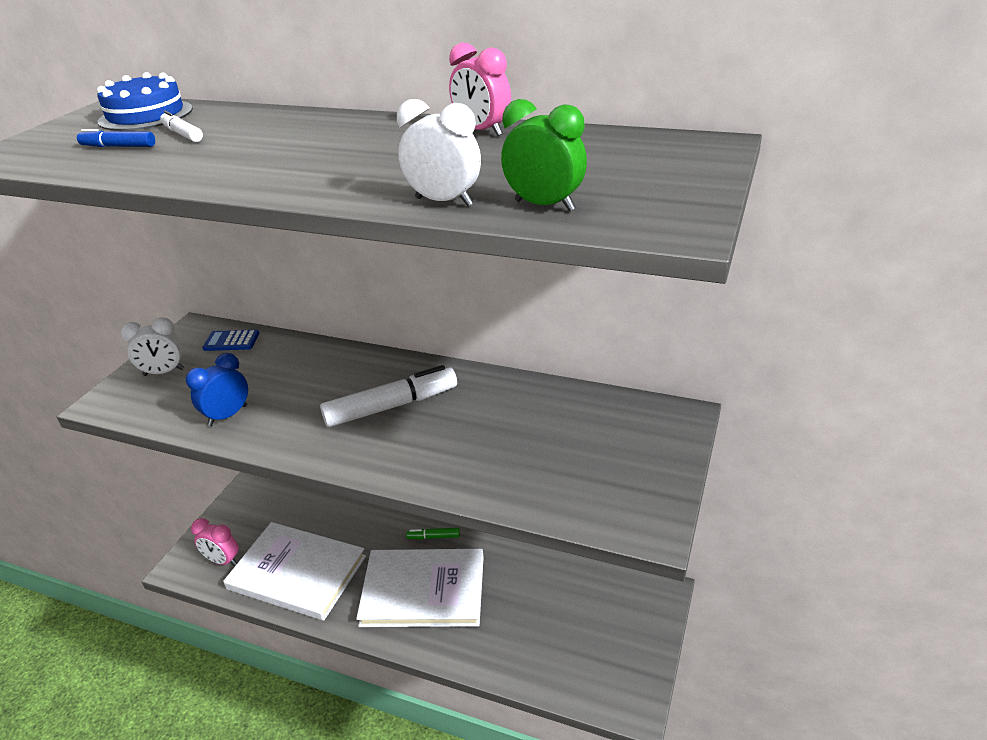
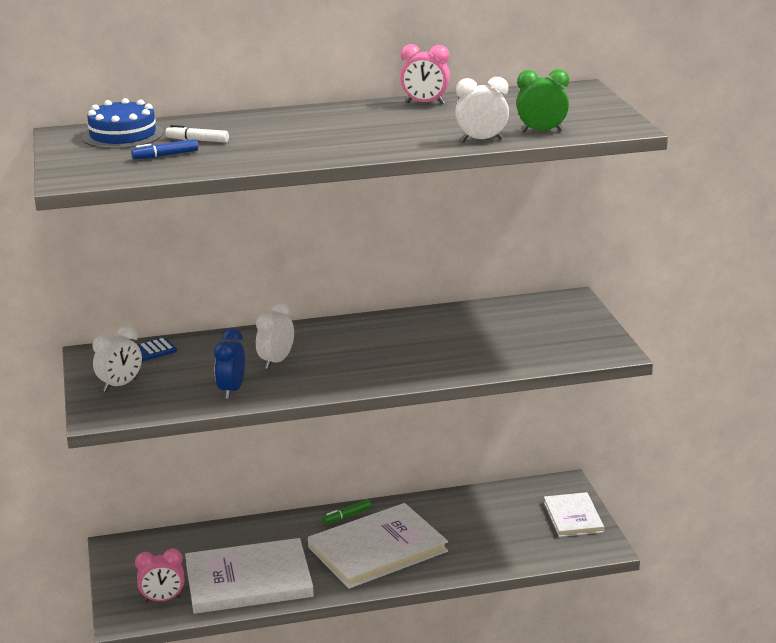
camera: 35 degrees left, 10 degrees down
white marker [320,365,457,427] -> none
none -> white clock [256,302,294,369]
none -> white book [544,492,604,537]

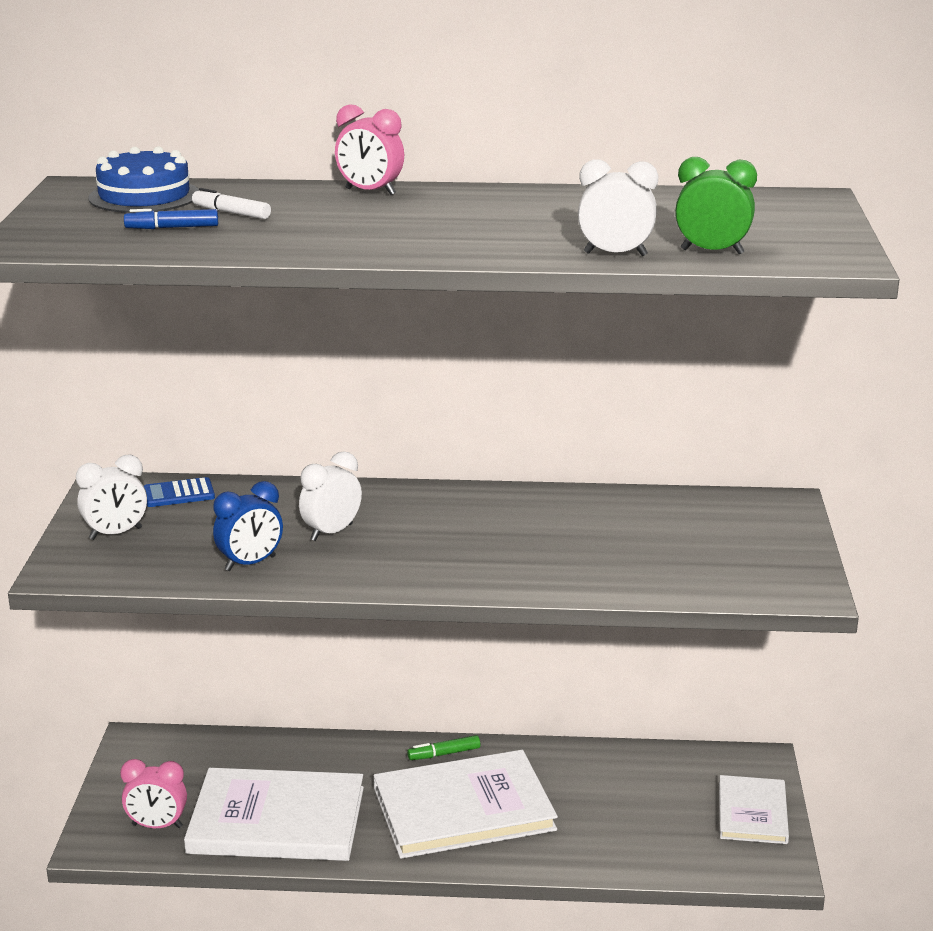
camera: 15 degrees right, 0 degrees up
blue clock [214,328,245,399] -> blue clock turned 150 degrees counterclockwise [213,481,283,571]
pink clock [400,44,450,104] -> pink clock moved to [335,104,404,195]

